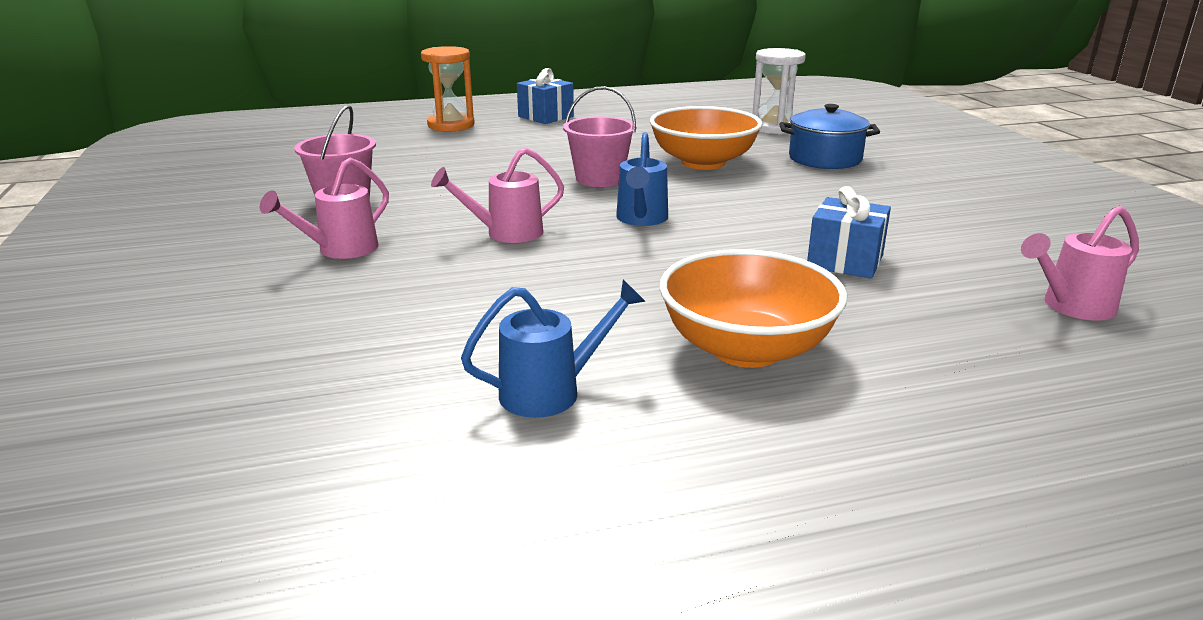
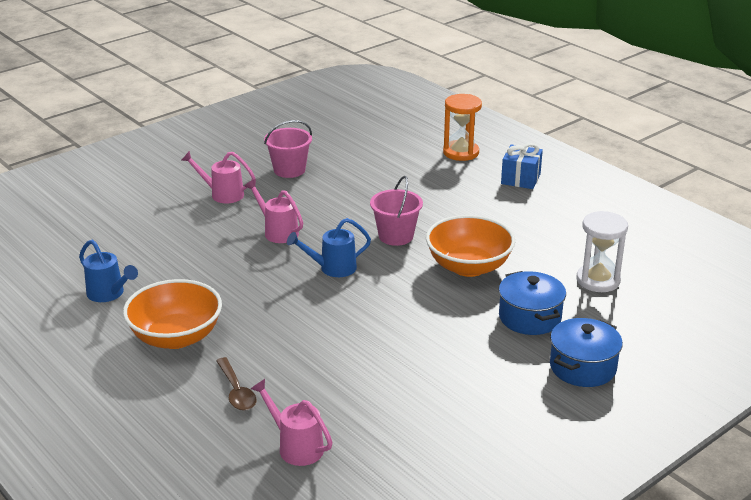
camera: 65 degrees right, 5 degrees up
blue gift [807,186,891,279] -> none
none -> brown spoon [216,357,256,411]
none -> blue pot [550,318,623,387]

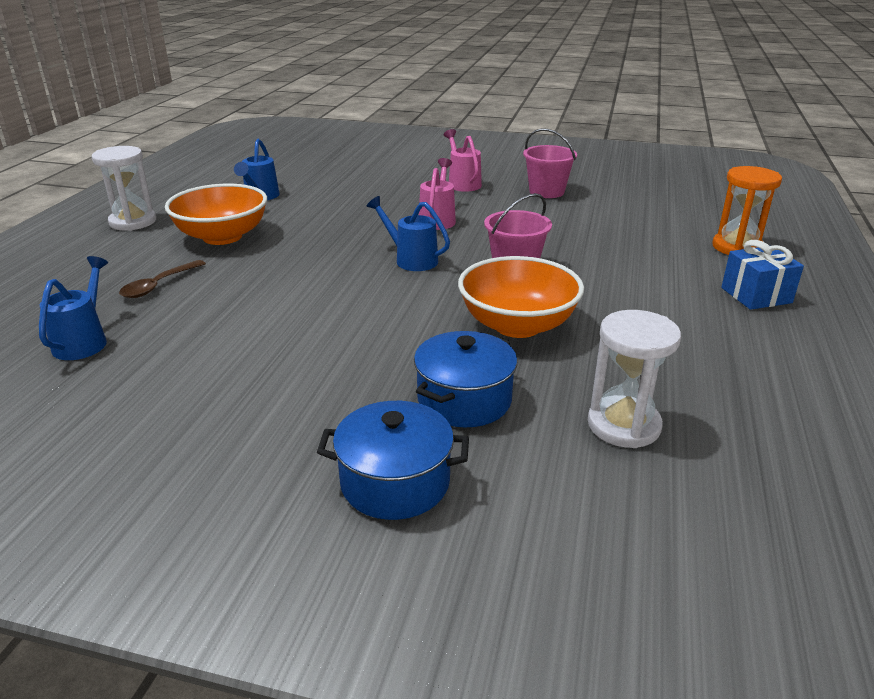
camera: 55 degrees right, 0 degrees up
pink watering can [251,379,333,466] -> blue watering can [39,256,108,360]
none -> white hourglass [92,146,156,231]

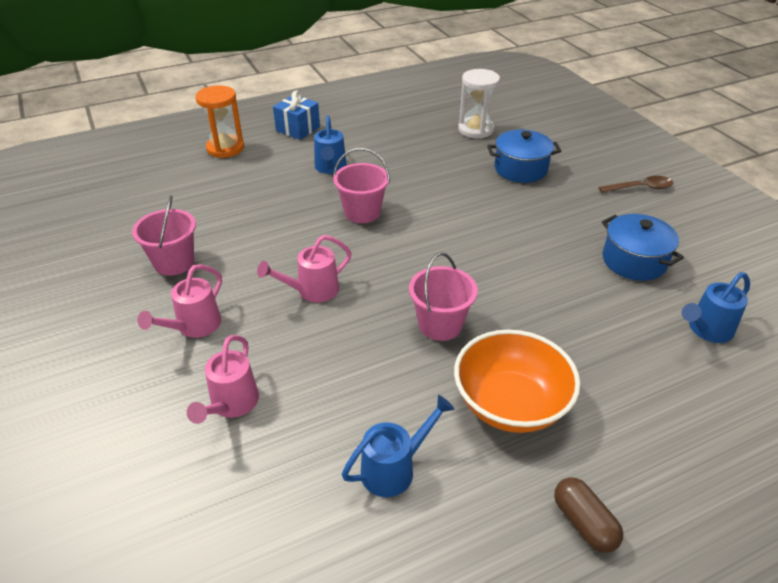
camera: 130 degrees left, 10 degrees up
white hourglass [92,146,156,231] -> brown capsule [554,477,623,553]
brown spoon [119,260,206,298] -> brown spoon moved to [599,176,673,193]
blue pot [317,401,469,520] -> blue pot moved to [602,214,684,281]
blue watering can [367,196,450,271] -> blue watering can moved to [314,115,347,174]
orange bowl [458,256,584,338] -> none
none -> pink watering can [187,335,259,424]
none -> pink bucket [409,252,478,341]

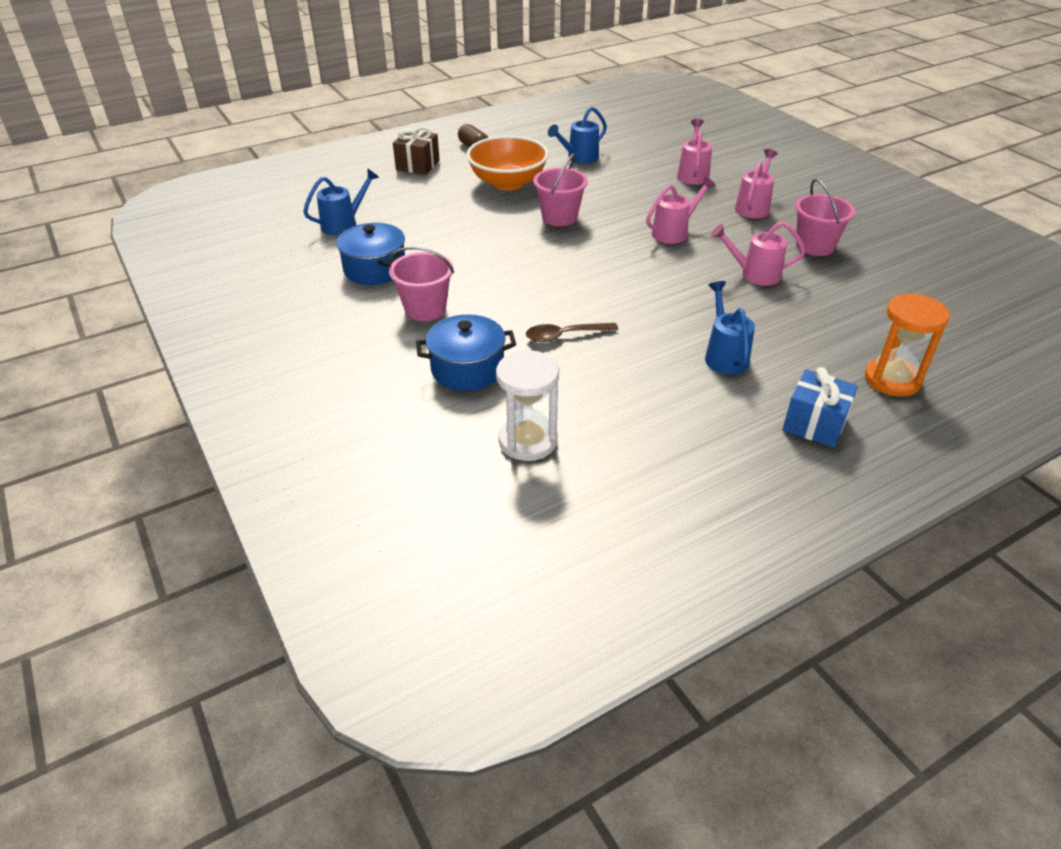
camera: 175 degrees right, 0 degrees up
pink bucket [333,148,390,223] -> pink bucket moved to [388,246,454,321]
brown spoon [599,176,673,193] -> brown spoon moved to [526,323,618,342]
none -> brown gift [393,126,440,175]
none -> pink watering can [711,221,805,286]

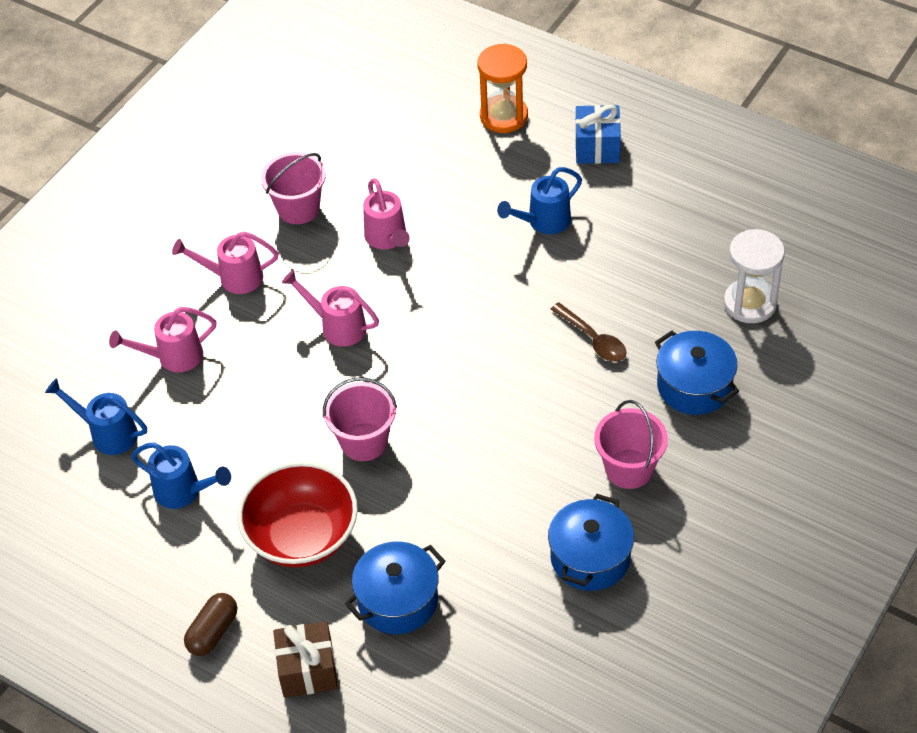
camera: 115 degrees left, 10 degrees up
blue watering can [303,168,379,235] -> blue watering can moved to [45,378,147,455]
orange bowl [466,136,549,190] -> red bowl [237,462,358,567]
none -> blue pot [345,542,446,634]

